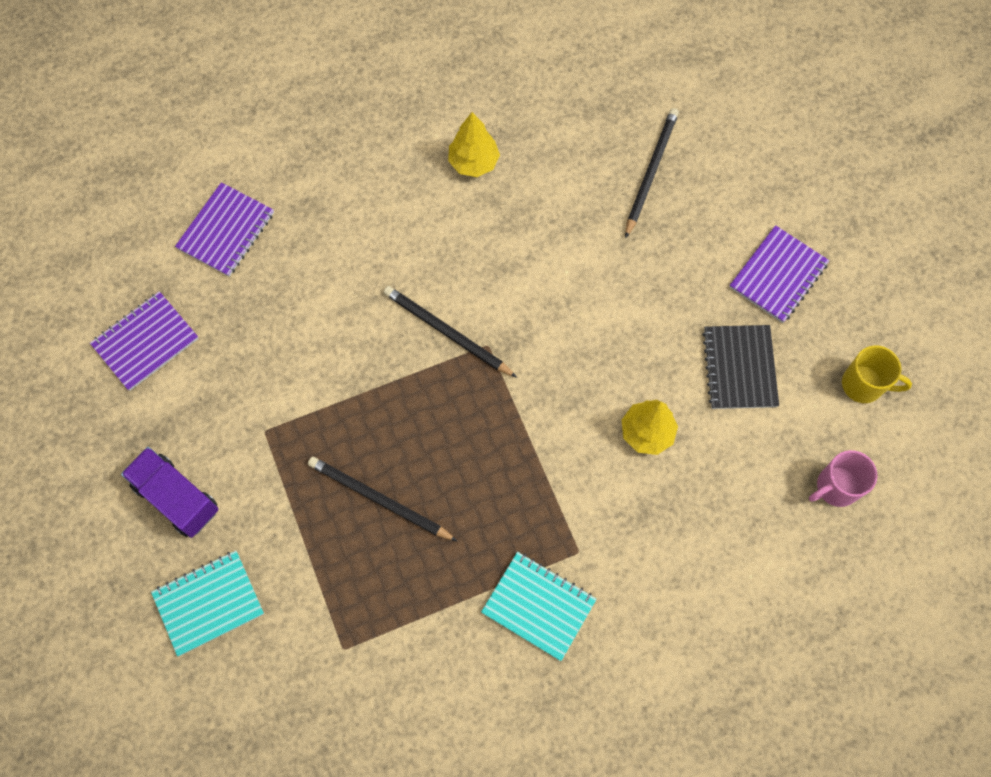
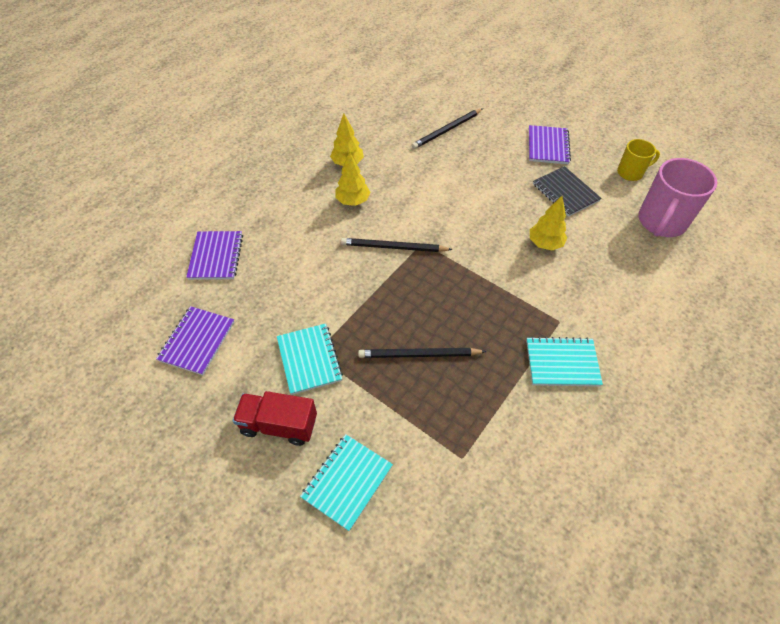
camera: 30 degrees left, 15 degrees down
purple truck [121,447,219,538] -> red truck [233,391,317,446]
black pencil [625,108,679,238] -> black pencil turned 120 degrees counterclockwise [412,108,483,149]
pink mug [809,450,877,507] -> pink mug [639,158,717,237], size x1.76
none -> turquoise notebook [277,323,343,395]
none -> yellow tree [335,152,371,206]

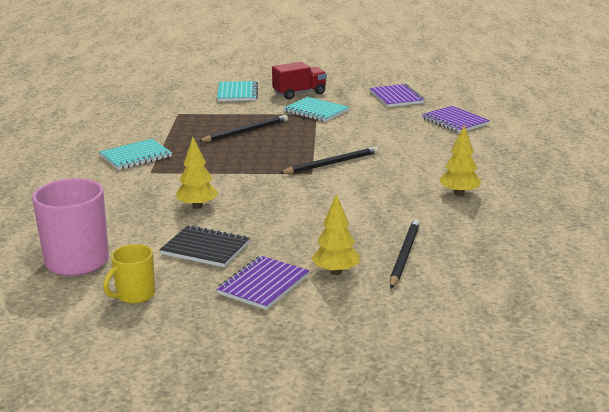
camera: 145 degrees right, 30 degrees down
yellow tree [335,152,371,206] -> yellow tree moved to [312,194,360,275]
purple notebook [529,125,571,164] -> purple notebook turned 60 degrees clockwise [216,256,310,310]

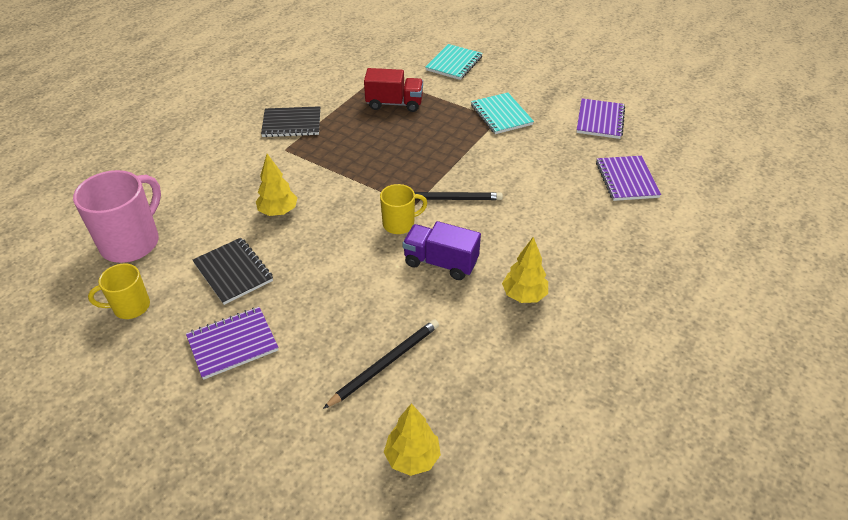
camera: 30 degrees right, 20 degrees up
turquoise notebook [99,139,172,170] -> black notebook [261,106,320,137]
black pencil [198,115,288,142] -> none
red truck [272,62,327,100] -> red truck moved to [364,68,423,112]
yellow tree [312,194,360,275] -> yellow tree moved to [384,403,441,476]
none -> yellow mug [380,184,427,234]
none -> purple truck [402,221,481,280]

